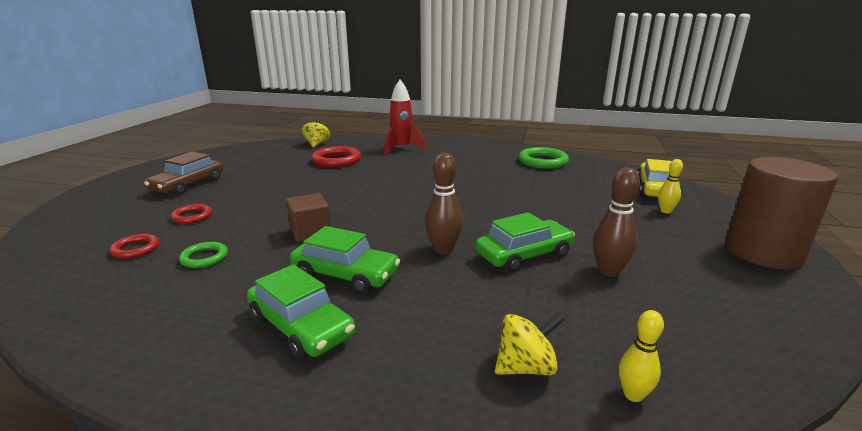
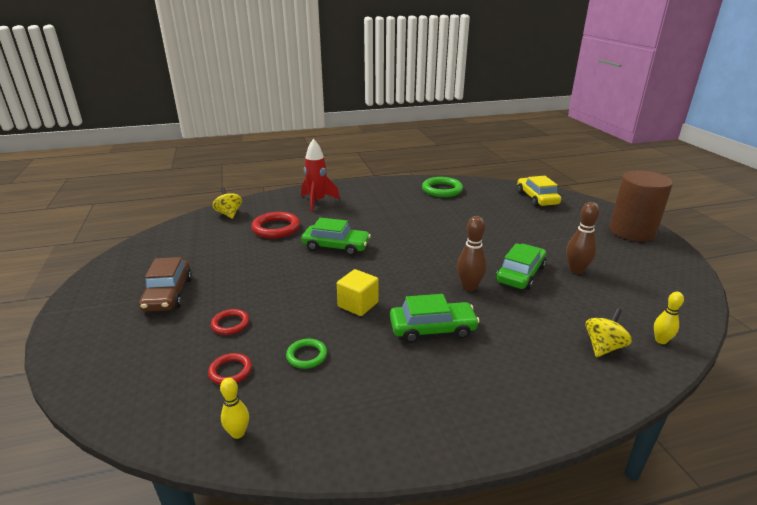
camera: 30 degrees left, 5 degrees up
green car [247,264,356,359] -> green car moved to [301,218,371,256]
brown cube [286,193,331,242] -> yellow cube [337,269,379,316]
yellow bowling pin [658,159,683,213] -> yellow bowling pin moved to [220,378,249,439]

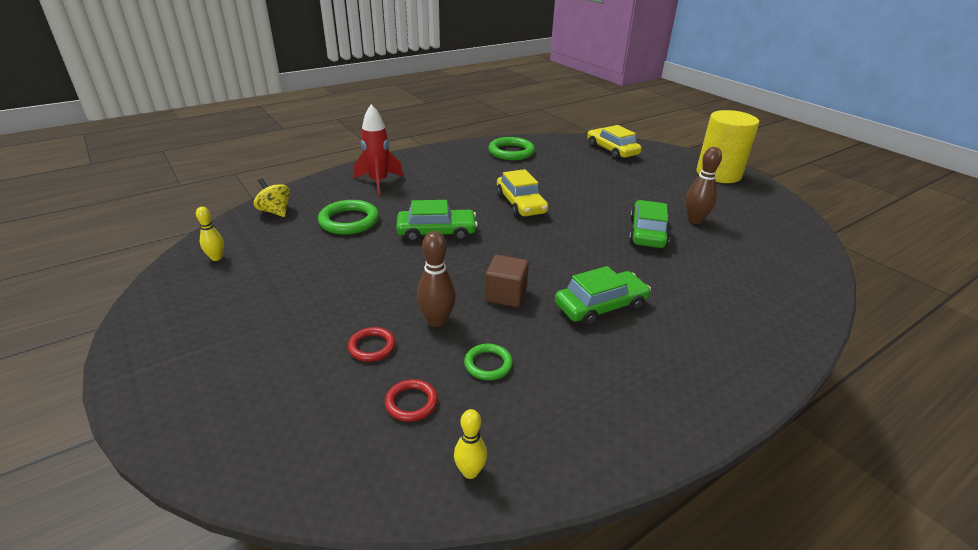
camera: 20 degrees left, 5 degrees up
brown car [139,257,192,312] -> none
red ring [251,212,300,238] -> green ring [318,200,379,235]
yellow cube [337,269,379,316] -> brown cube [485,255,529,307]
brown bowling pin [457,216,487,291] -> brown bowling pin moved to [417,231,456,327]
yellow spinning top [585,308,632,357] -> none
brown cylinder [609,171,673,242] -> yellow cylinder [696,110,759,183]
yellow bowling pin [654,292,684,344] -> yellow bowling pin moved to [196,207,224,261]
none -> yellow car [497,169,548,217]

